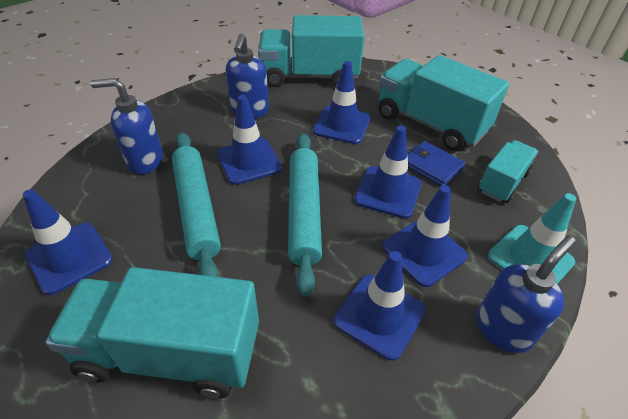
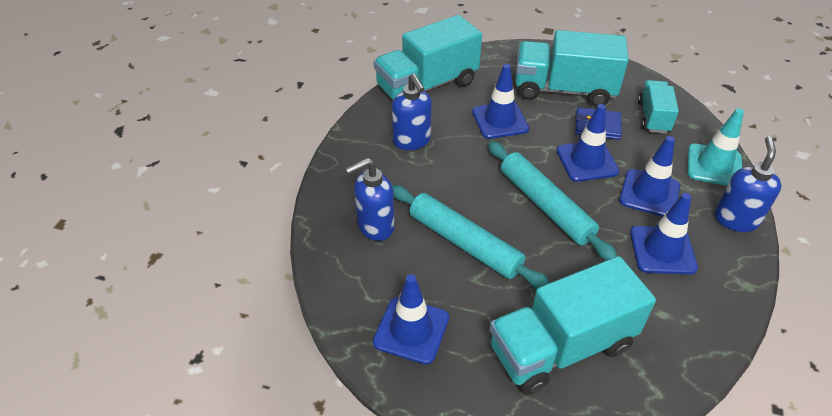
camera: 30 degrees left, 0 degrees up
blue traffic cone [217,95,282,185] -> none

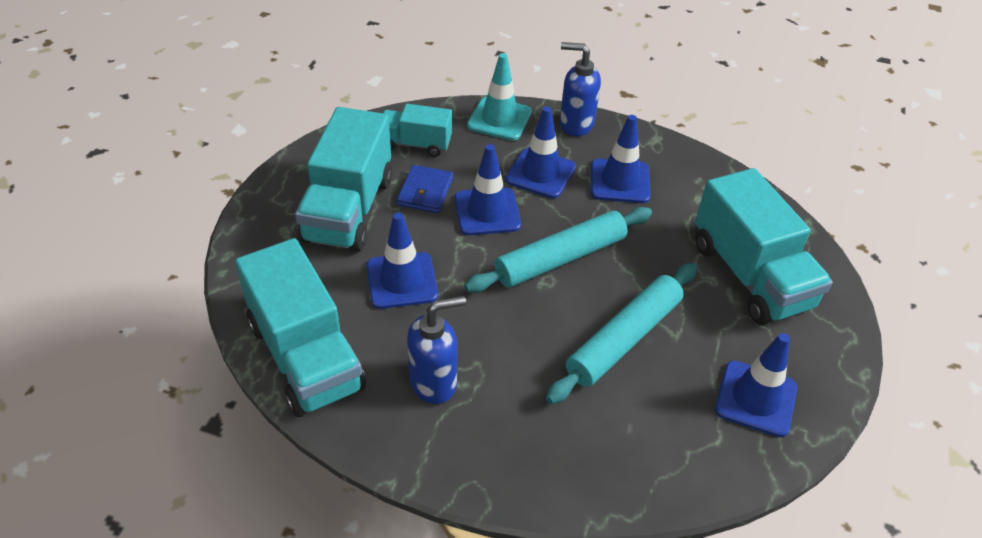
camera: 90 degrees left, 0 degrees up
blue soap dispenser [345,158,395,241] -> none

